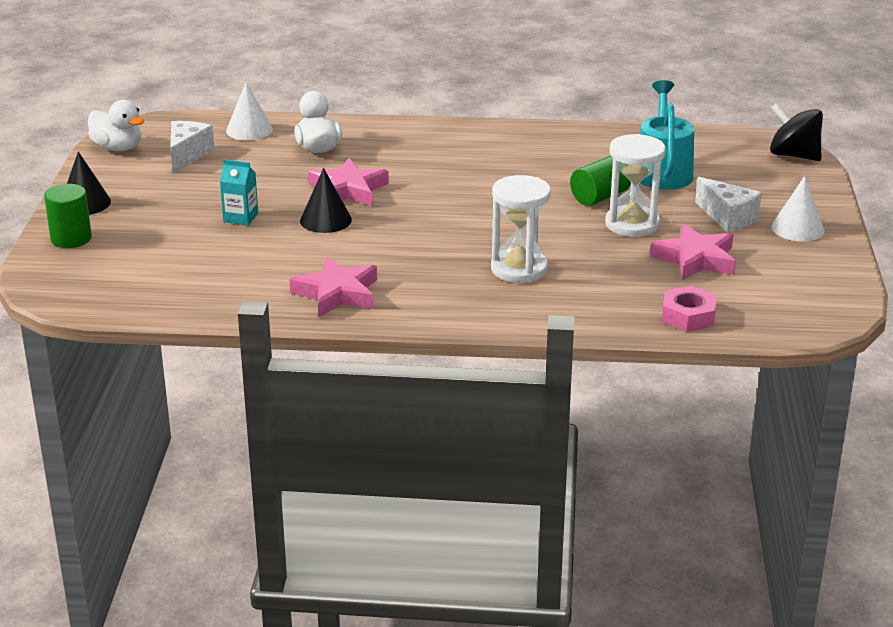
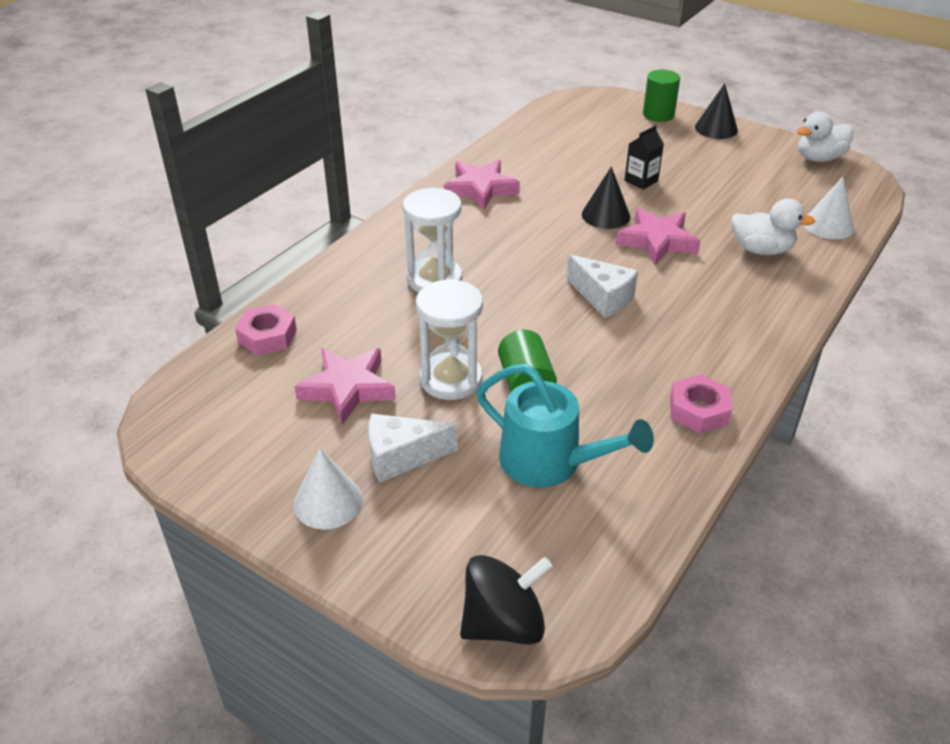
camera: 120 degrees right, 10 degrees up
white cheese [170,121,215,173] -> white cheese moved to [567,254,638,318]
turquoise carton [220,159,258,226] -> black carton [625,125,664,190]
none -> pink nut [670,374,732,433]

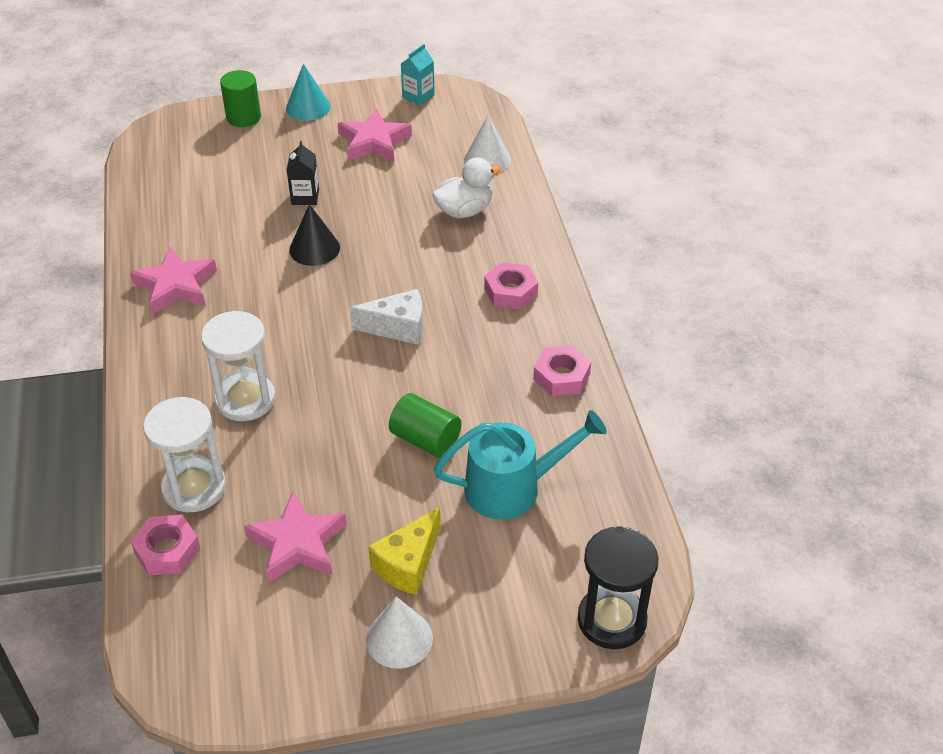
camera: 45 degrees left, 5 degrees up
white cheese [368,413,457,482] -> yellow cheese [368,507,441,595]
white hourglass [416,279,483,400] -> white hourglass moved to [143,397,226,512]
black spinning top [460,555,552,645] -> black hourglass [578,526,659,649]
pink star [616,208,701,265] -> pink star moved to [338,108,412,162]
black cone [695,83,738,139] -> turquoise cone [286,64,331,121]
white duck [797,112,853,162] -> turquoise carton [401,44,435,105]
none -> pink nut [484,262,538,309]

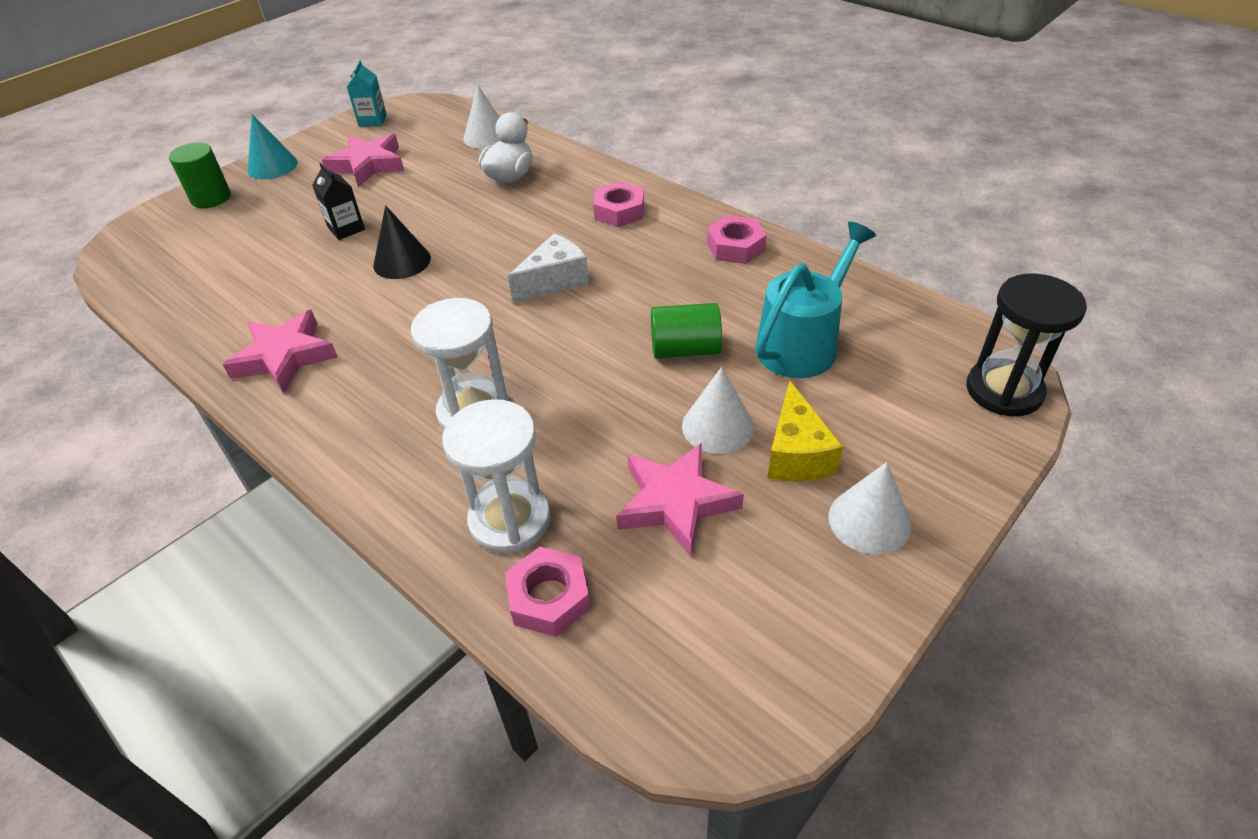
camera: 35 degrees left, 0 degrees up
none -> white cone [682,367,754,454]

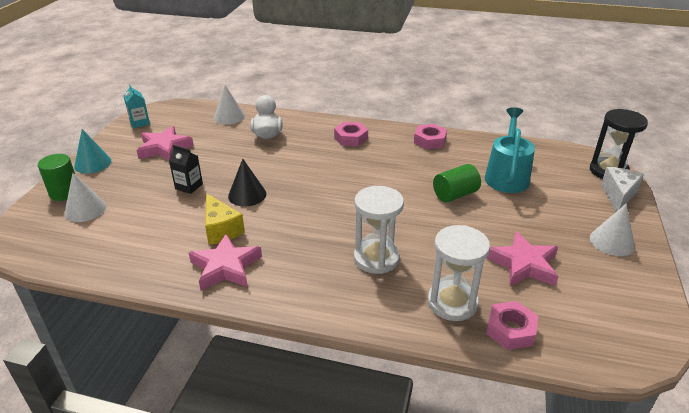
camera: 30 degrees left, 10 degrees down
white cheese [508,234,589,303] -> white cheese moved to [601,167,644,212]
white cone [682,367,754,454] -> white cone moved to [64,173,106,222]
yellow cheese [767,381,843,481] -> yellow cheese moved to [205,193,245,245]

